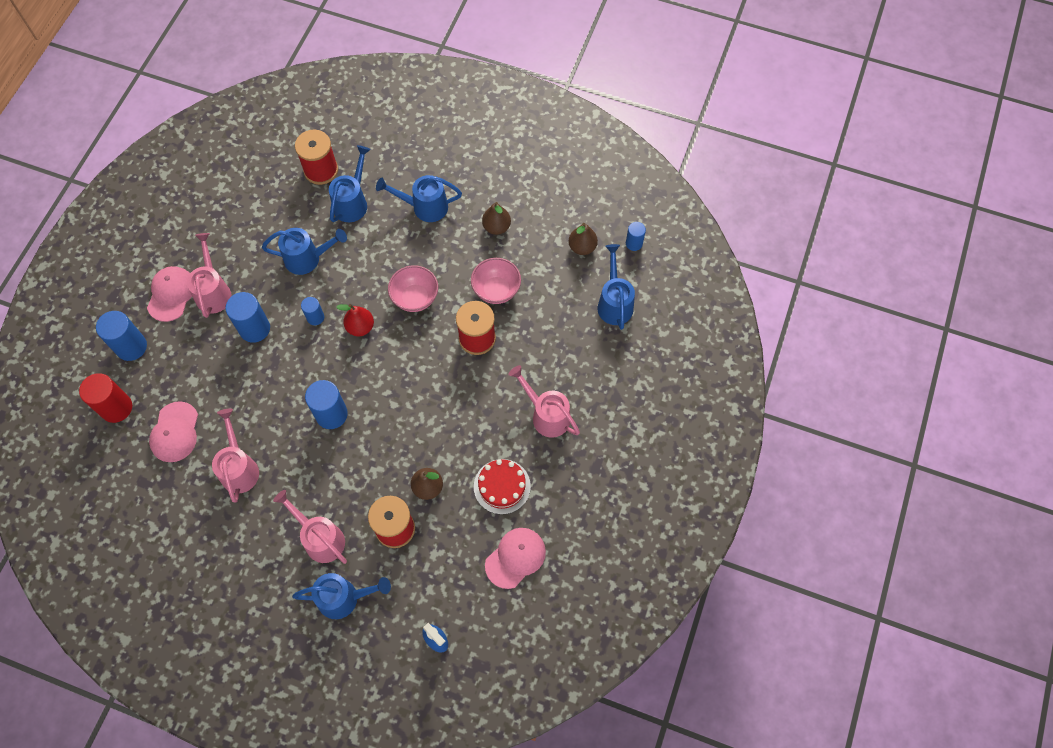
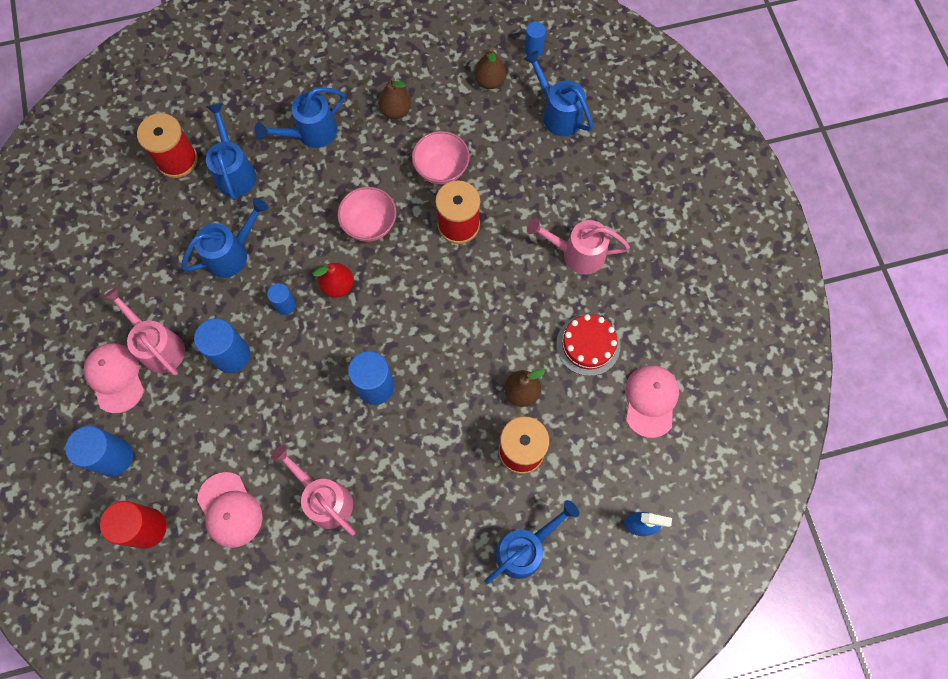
camera: 35 degrees left, 5 degrees up
pink watering can [273,490,347,564] -> none

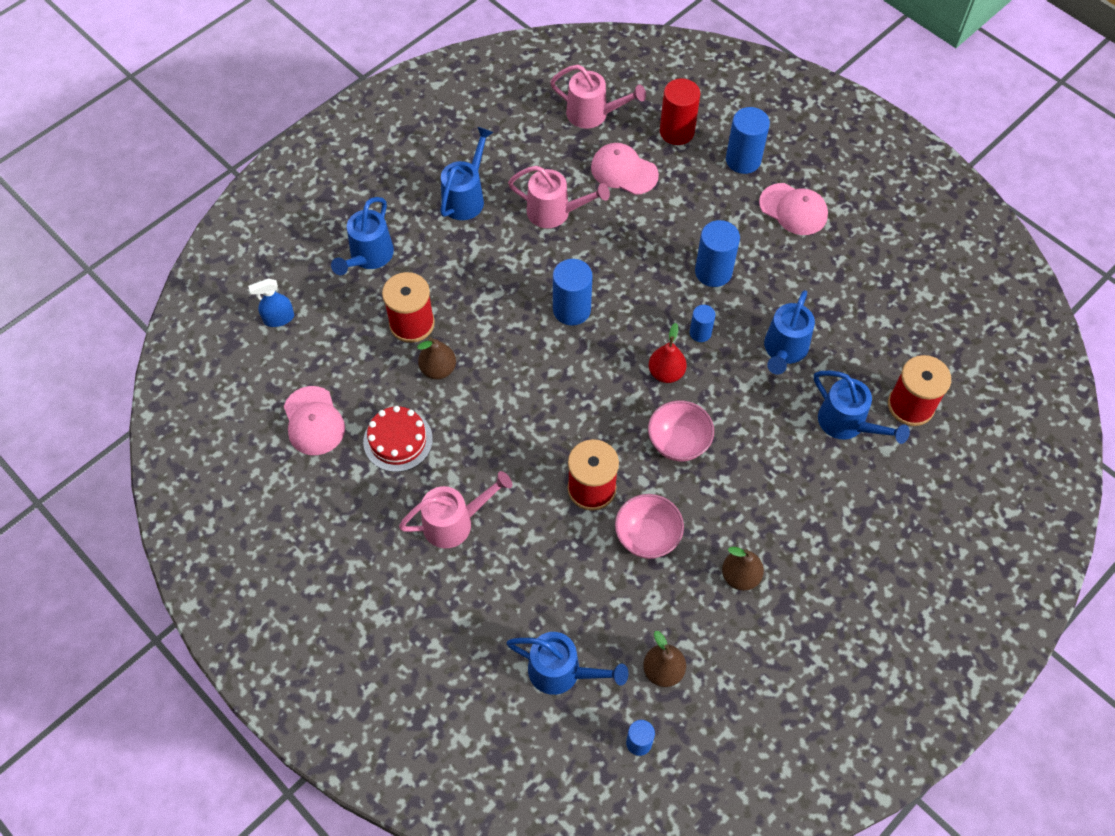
camera: 150 degrees right, 10 degrees down
pink watering can [103,287,185,376] -> pink watering can moved to [550,65,646,128]
blue watering can [254,87,345,148] -> blue watering can moved to [440,127,494,220]

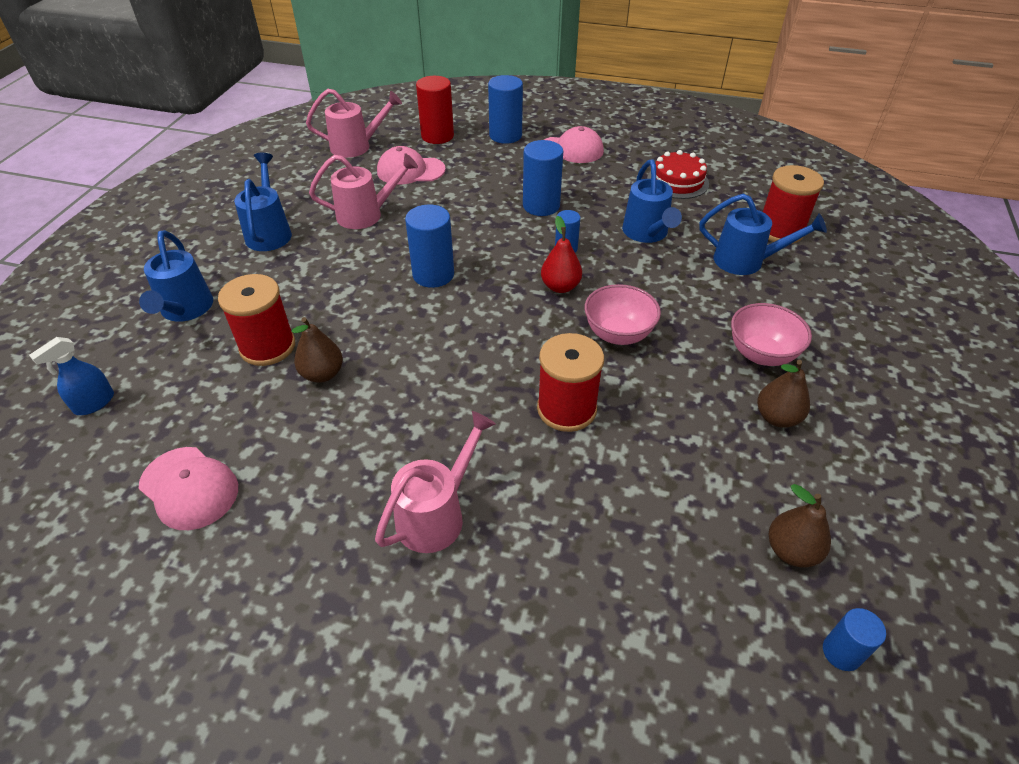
camera: 30 degrees left, 15 degrees down
red cake [363,406,433,472] -> red cake moved to [647,150,709,199]
blue watering can [506,632,628,695] -> none
pink bowl [615,494,684,559] -> pink bowl moved to [731,303,812,366]

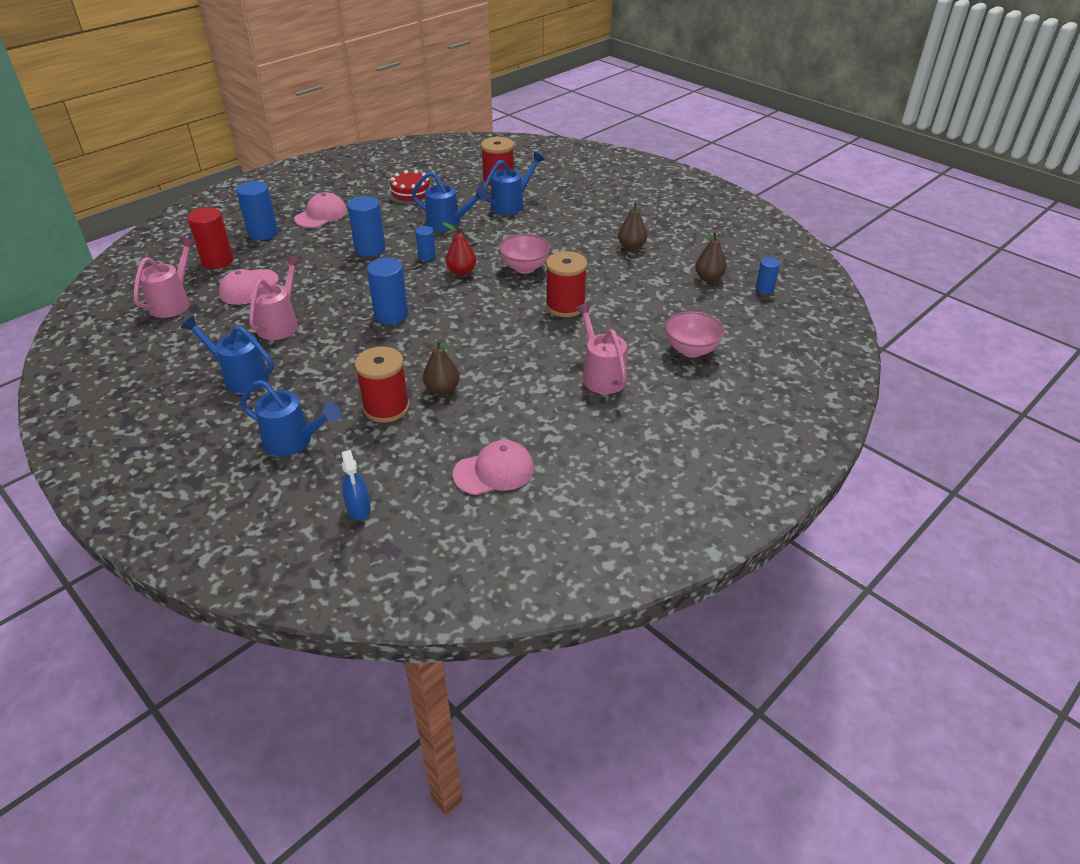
camera: 60 degrees left, 5 degrees down
pink bowl [731,303,812,366] -> pink bowl moved to [665,311,725,357]

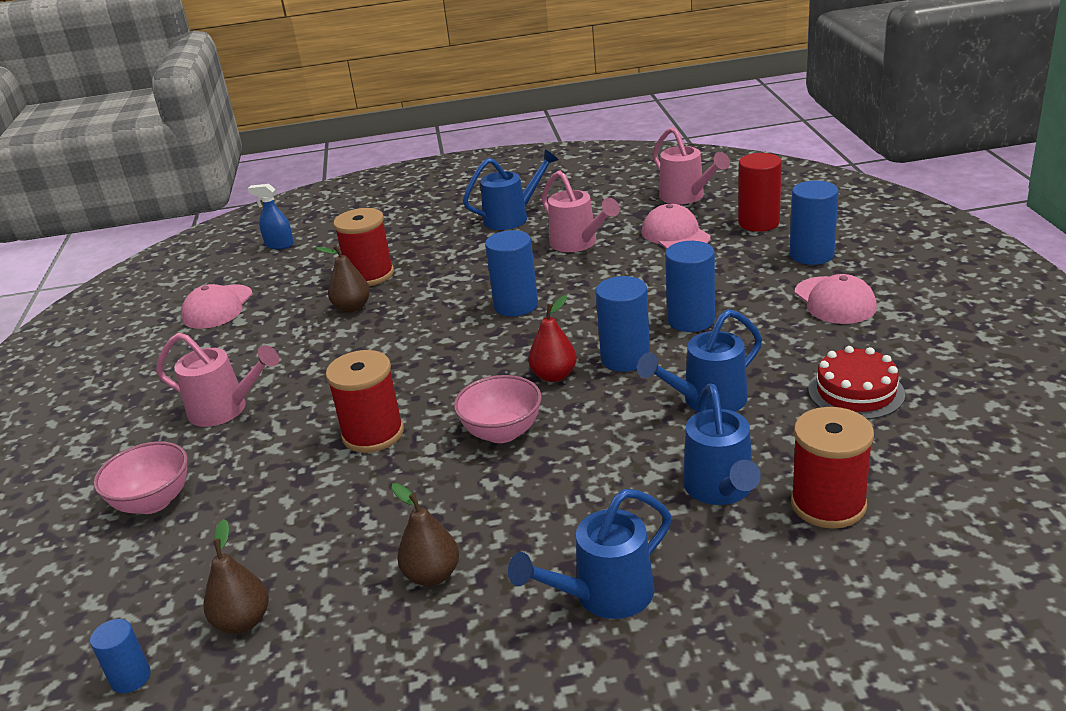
camera: 130 degrees right, 10 degrees down
blue watering can [240,380,341,456] -> blue watering can moved to [508,489,672,619]
blue cylinder [415,226,436,261] -> blue cylinder [596,276,650,372], size x1.75

